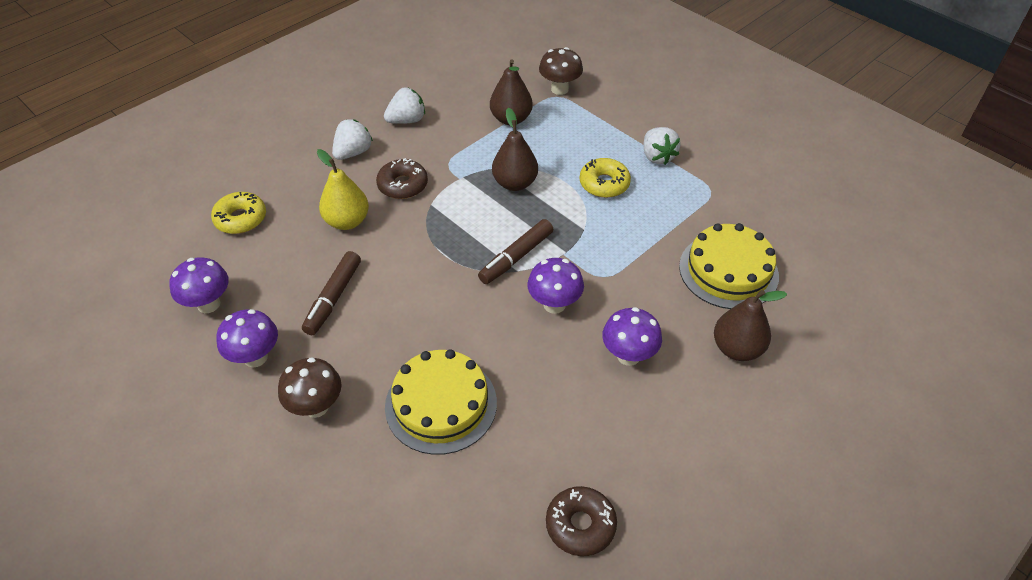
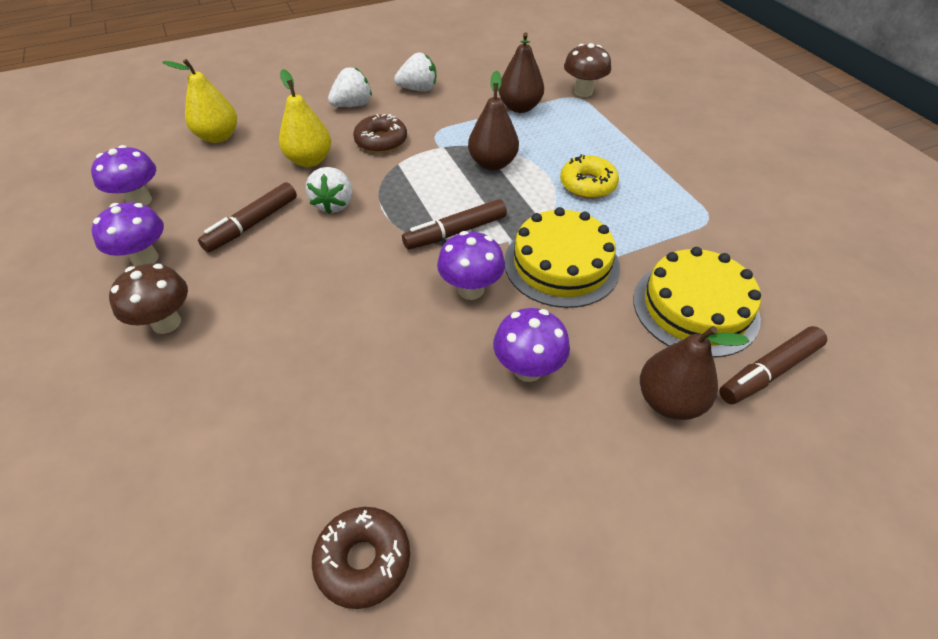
camera: 20 degrees right, 0 degrees up
yellow donut [211,192,266,234] -> yellow pear [163,59,237,143]
yellow cake [385,349,497,455] -> yellow cake moved to [504,207,620,308]
white strawberry [643,127,681,165] -> white strawberry moved to [306,167,352,214]
none -> brown marker [719,326,827,404]

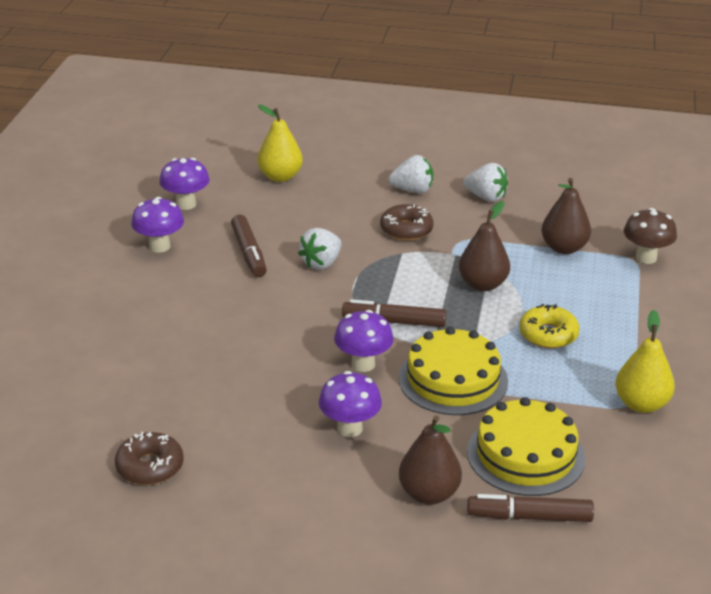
camera: 35 degrees right, 15 degrees down
brown mushroom [109,263,188,334] -> none
brown marker [198,182,297,252] -> brown marker turned 90 degrees counterclockwise [231,215,267,277]
yellow pear [279,69,331,167] -> yellow pear moved to [615,310,675,413]

